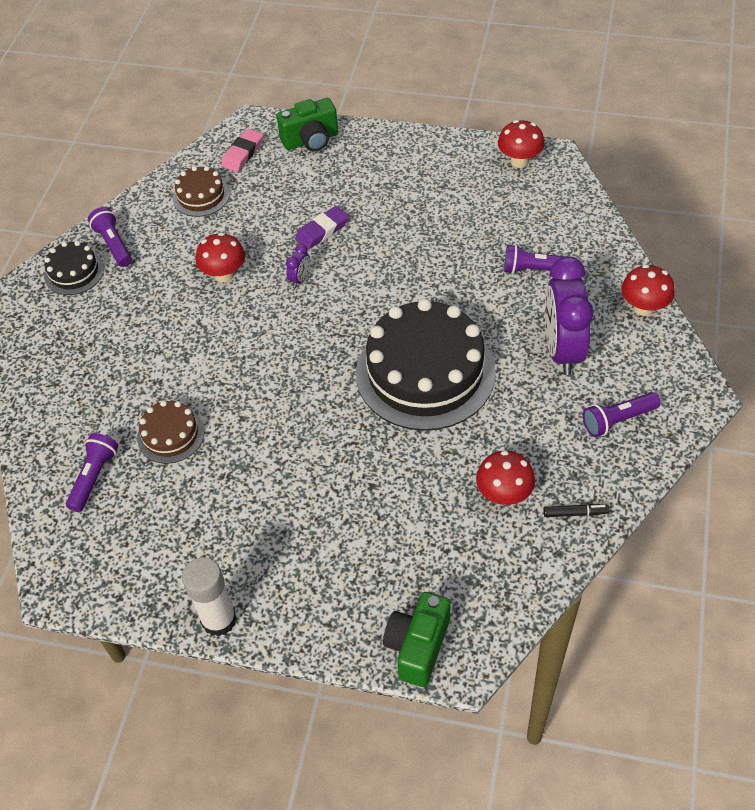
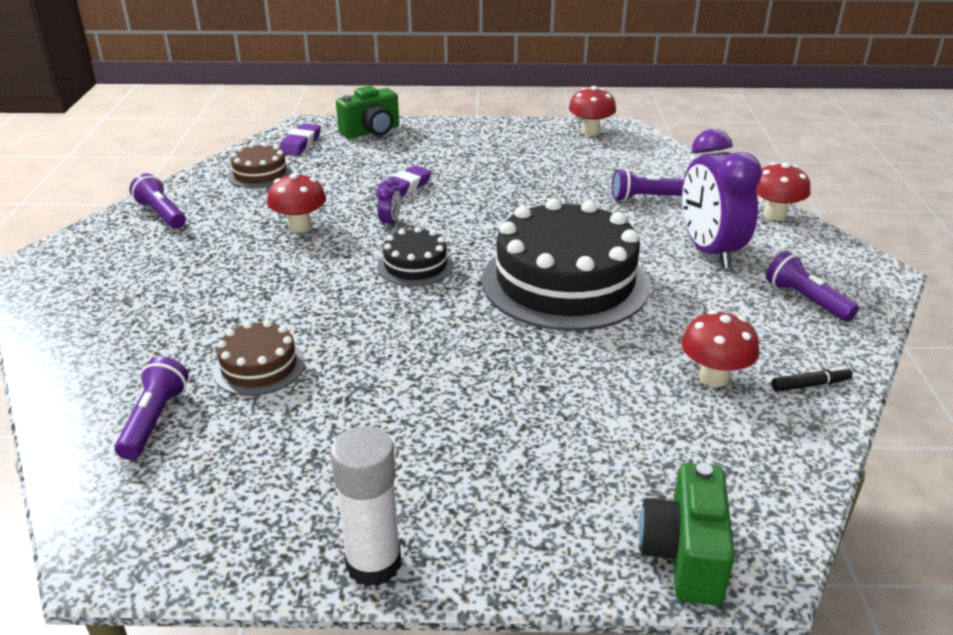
camera: 15 degrees left, 20 degrees down
black cake [44,241,104,295] -> black cake moved to [377,227,454,286]
pink eraser [221,129,263,172] -> purple eraser [279,123,321,156]
purple flashlight [583,392,661,437] -> purple flashlight turned 90 degrees clockwise [766,251,859,322]

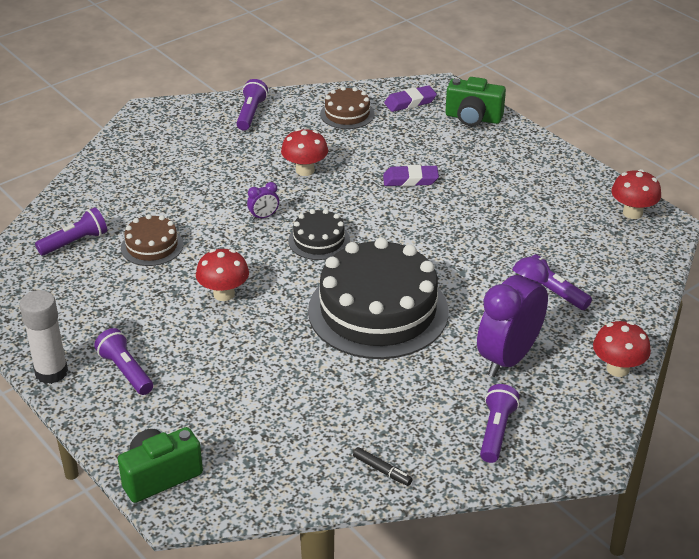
camera: 50 degrees right, 5 degrees up
purple clock [377,177,401,229] -> purple clock moved to [247,182,279,220]
red mushroom [681,310,759,387] -> red mushroom moved to [196,249,249,301]
none -> purple flashlight [94,328,153,395]

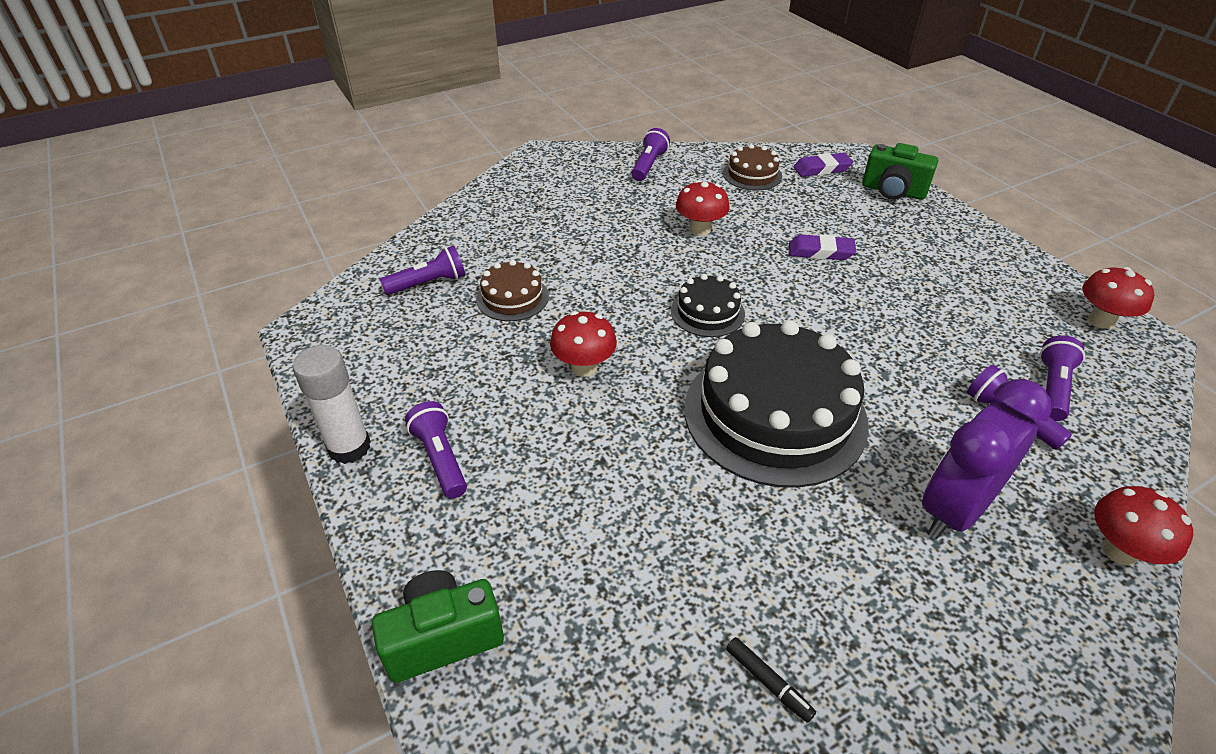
camera: 10 degrees right, 5 degrees up
purple clock [247,182,279,220] -> none
purple flashlight [480,384,520,463] -> purple flashlight moved to [1040,335,1085,421]

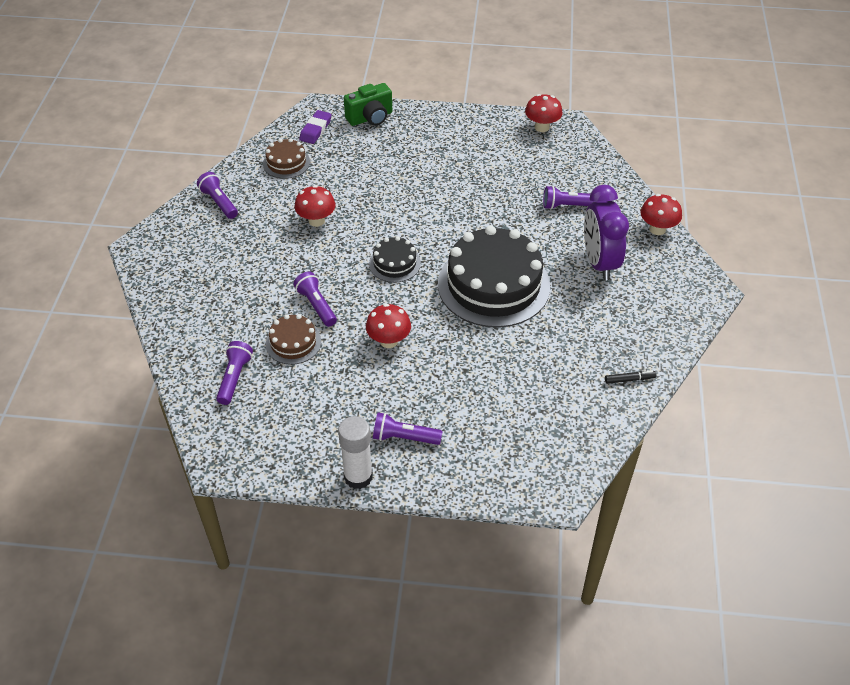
camera: 55 degrees left, 5 degrees up
green camera [372,570,504,683] -> none
purple eraser [789,234,856,260] -> none
purple flashlight [1040,335,1085,421] -> purple flashlight moved to [293,272,337,327]

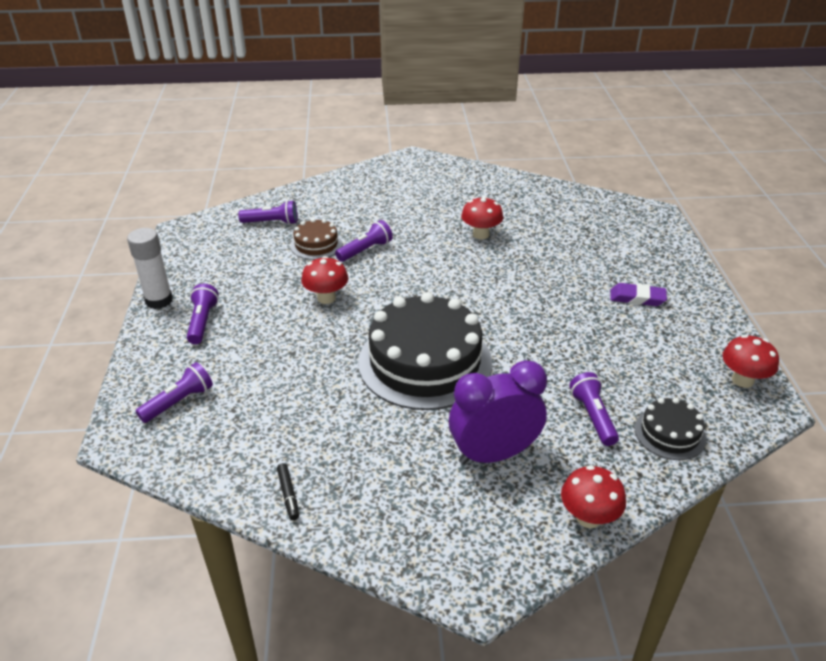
camera: 80 degrees right, 10 degrees down
purple flashlight [197,172,238,219] -> purple flashlight moved to [136,362,213,423]
brown cake [263,138,310,179] -> none
purple eraser [299,110,332,144] -> purple eraser moved to [610,283,667,306]
green camera [344,83,392,126] -> none
black cake [369,236,421,283] -> black cake moved to [634,398,706,460]

